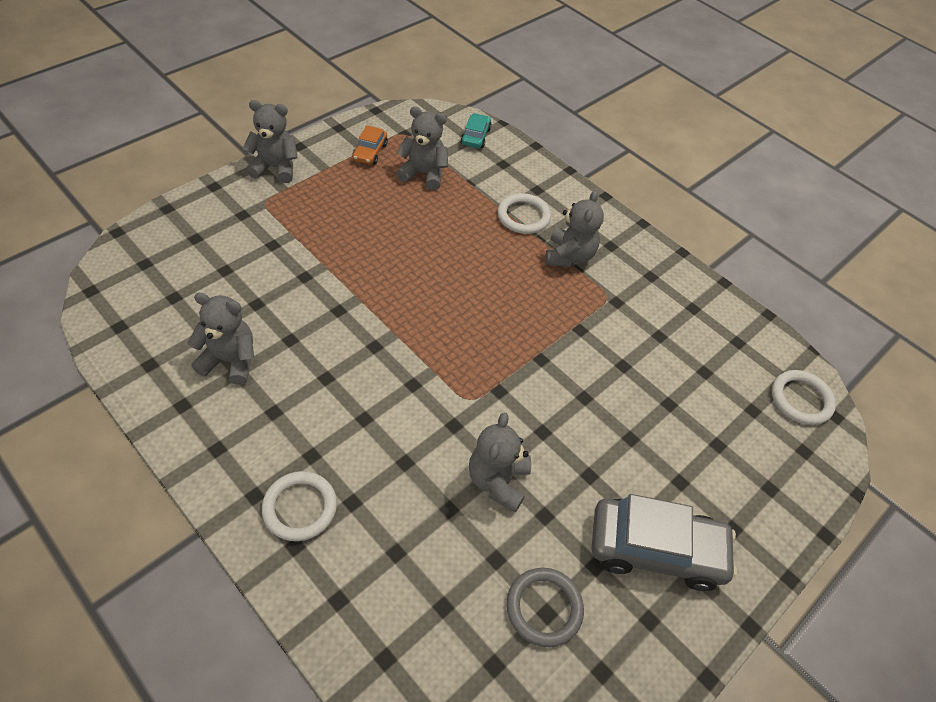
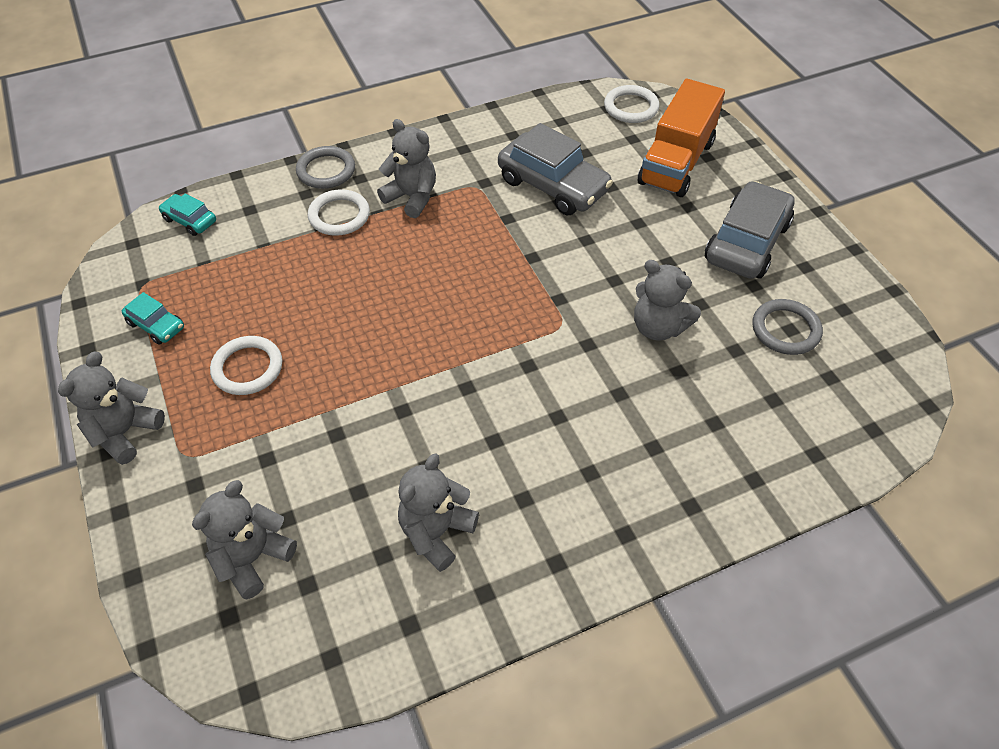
camera: 65 degrees left, 0 degrees up
white ring [262,471,337,541] -> white ring moved to [210,336,282,395]
orange car [352,125,388,165] -> turquoise car [122,292,184,345]
grey teddy bear [396,106,448,190] -> grey teddy bear moved to [192,480,297,599]
none -> grey ring [296,146,355,189]
none -> grey car [498,123,613,215]
none -> orange truck [638,79,725,197]

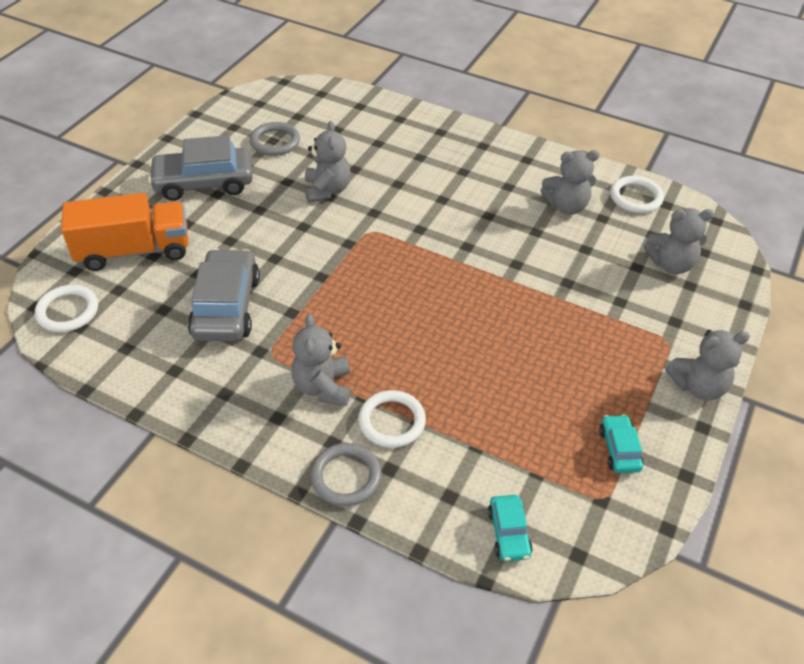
camera: 130 degrees left, 5 degrees down
white ring [210,336,282,395] -> white ring moved to [610,176,664,213]

